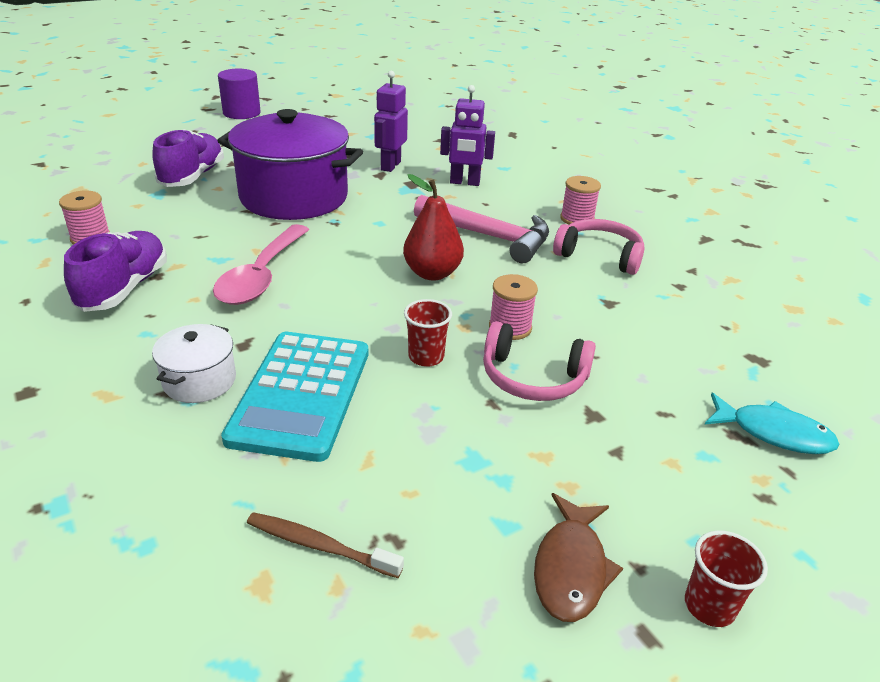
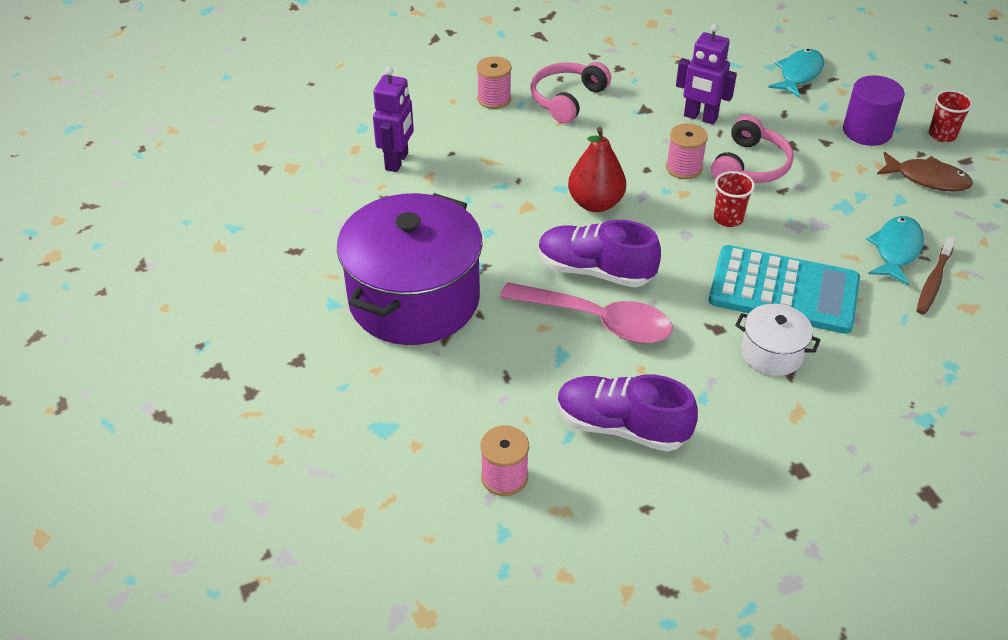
camera: 80 degrees left, 10 degrees up
purple shoe [152,129,224,187] -> purple shoe moved to [539,220,661,287]
purple cylinder [218,69,261,119] -> purple cylinder moved to [843,75,905,146]
purple robot [374,71,408,172] -> purple robot moved to [676,24,737,125]
pink hammer [414,195,549,263] -> none
none -> turquoise fish [866,216,924,286]

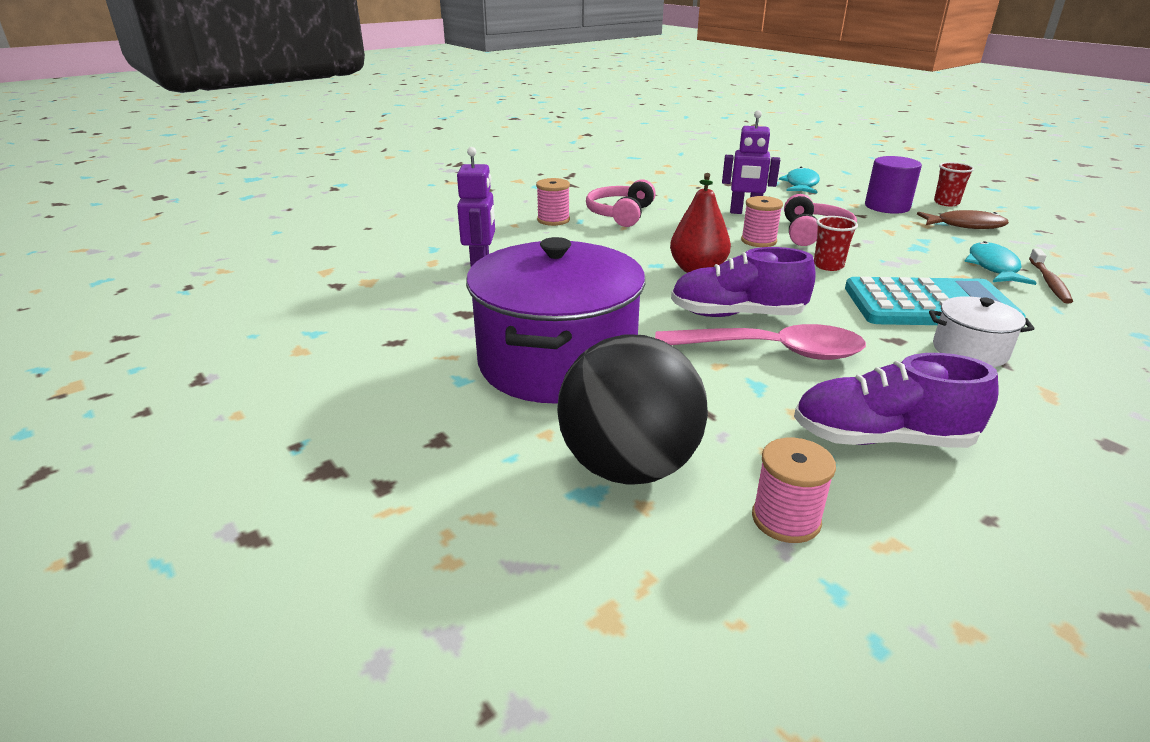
camera: 15 degrees left, 15 degrees down
none -> black ball [557,334,708,484]

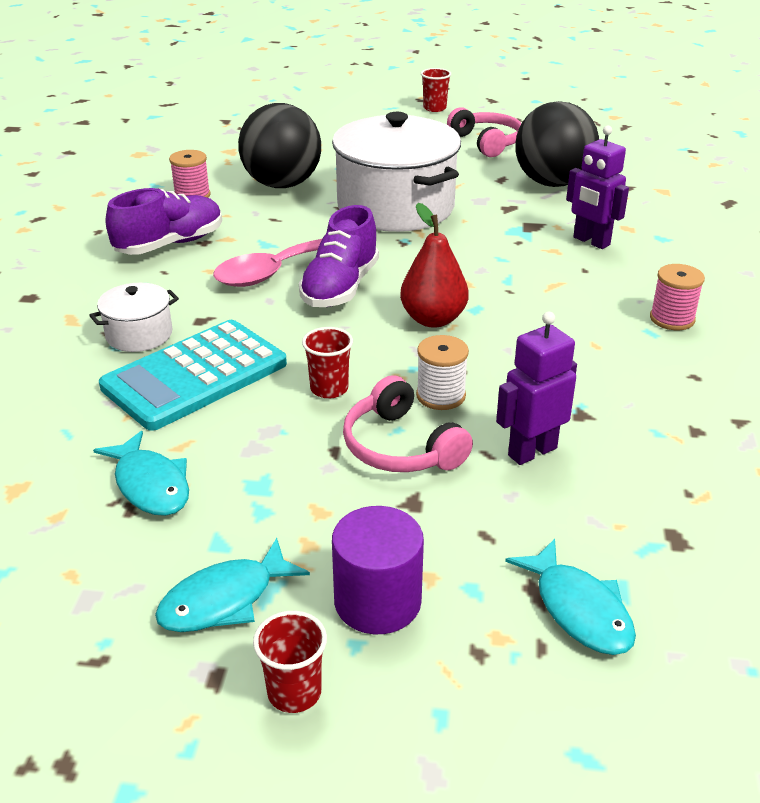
camera: 135 degrees right, 5 degrees up
purple pot [466,237,645,404] -> white pot [332,112,461,232]
pink headphones [586,179,656,227] -> pink headphones moved to [447,107,521,157]
purple shoe [671,247,815,317] -> purple shoe turned 150 degrees clockwise [299,205,379,307]
pink spool [741,196,783,247] -> white spool [416,335,469,410]
brown fish [917,210,1009,229] -> turquoise fish [155,538,310,632]
brown toothbrush [1029,248,1073,304] -> none
none -> red cup [421,68,451,112]
none -> black ball [515,101,599,187]

